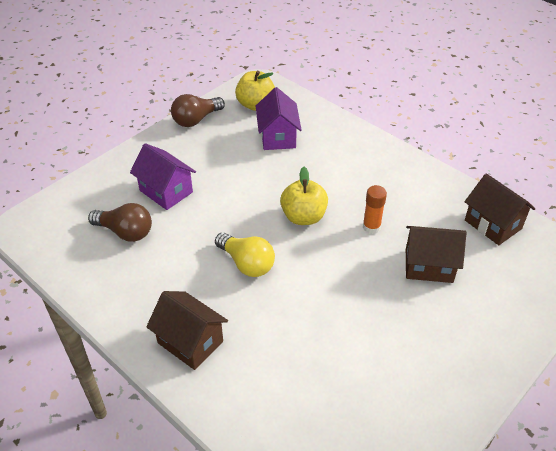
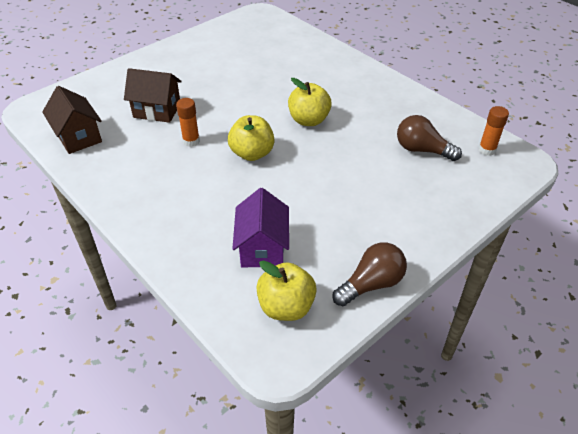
camera: 175 degrees left, 0 degrees up
purple house [130,143,196,210] -> none
brown house [146,291,228,370] -> none
yellow light bulb [215,233,275,277] -> yellow apple [288,78,332,126]
none -> orange glue stick [478,106,509,156]

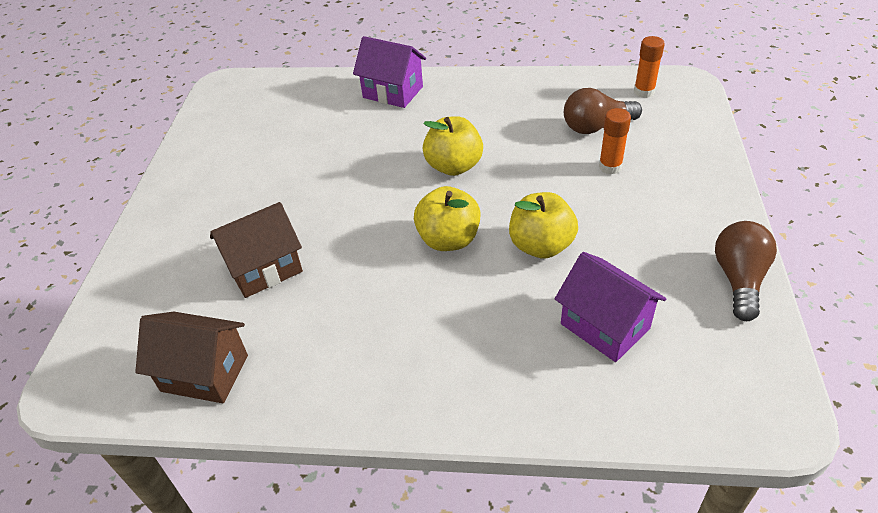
camera: 40 degrees left, 0 degrees up
orange glue stick [176,98,200,147] -> orange glue stick moved to [599,108,631,174]
yellow apple [256,261,317,321] -> yellow apple moved to [509,192,578,259]
none -> purple house [353,36,426,108]

